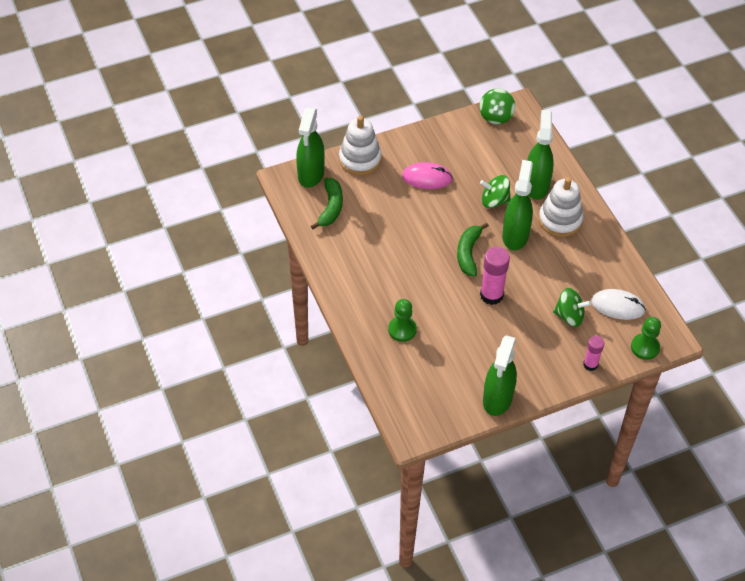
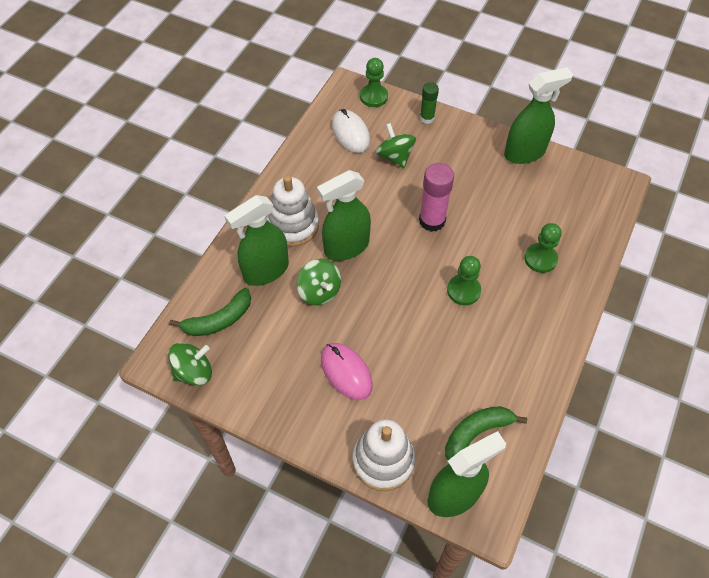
camera: 130 degrees left, 5 degrees up
green banana [457,222,489,276] -> green banana moved to [169,288,251,336]
pink glue stick [583,336,604,371] -> green glue stick [420,82,439,124]
none -> green pawn [447,256,481,305]

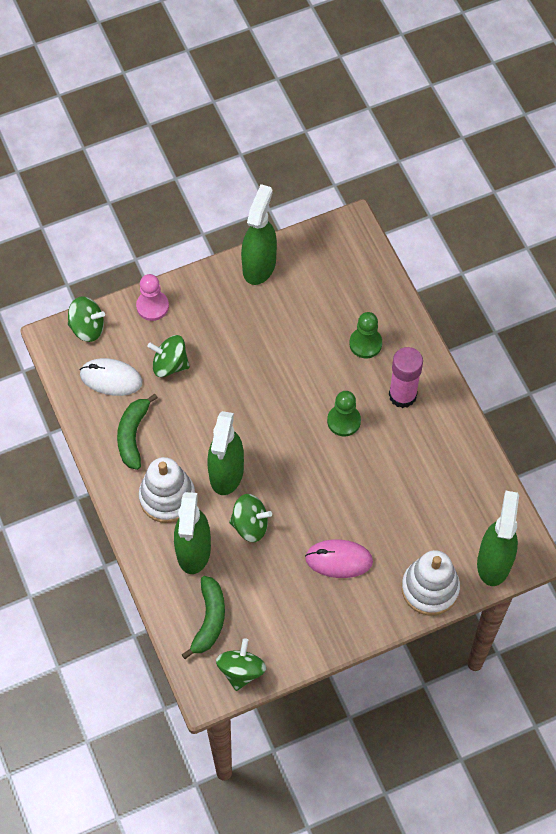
camera: 50 degrees left, 5 degrees up
green pawn [360,58,388,107] -> green spinning top [68,296,105,342]
pink glue stick [419,163,454,232] -> pink glue stick moved to [389,347,423,408]
green glue stick [420,82,439,124] -> pink pawn [136,274,169,321]
green banana [445,406,527,460] -> green banana moved to [117,394,158,470]

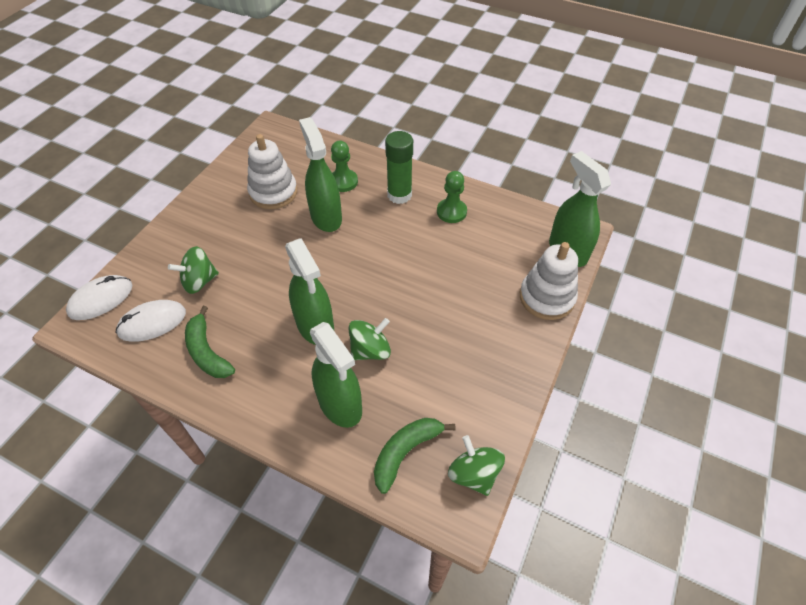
camera: 40 degrees left, 10 degrees down
green spinning top [68,296,105,342] -> white mouse [66,275,132,320]
pink pawn [136,274,169,321] -> none
white stacking toy [139,457,195,523] -> white stacking toy moved to [247,134,297,209]
green banana [181,576,225,659] -> green banana turned 105 degrees counterclockwise [374,418,456,494]
green spray bottle [241,184,277,285] -> green spray bottle moved to [299,117,342,232]
pink mouse [305,540,373,578] -> none
green pawn [327,391,361,436] -> green pawn moved to [437,171,467,223]
pink glue stick [389,347,423,408] -> green glue stick [385,131,413,204]

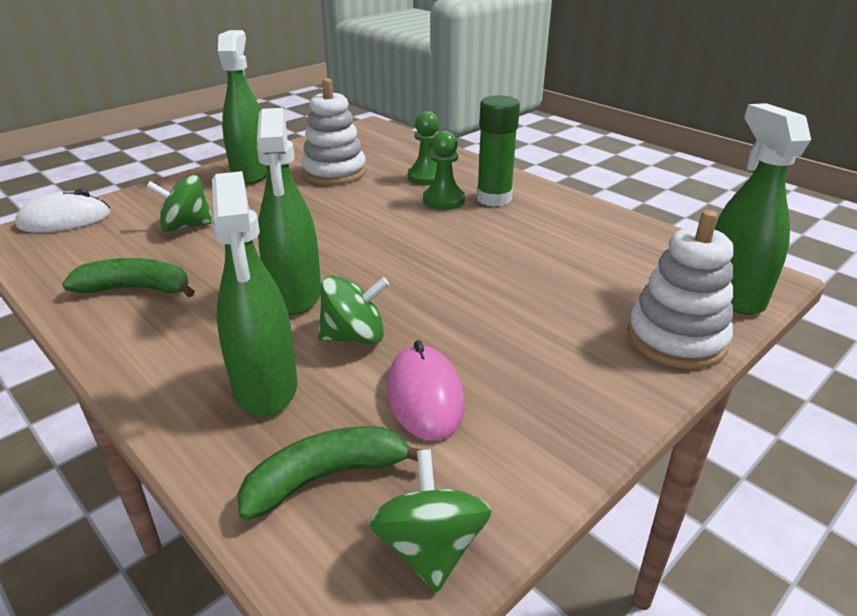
camera: 20 degrees right, 20 degrees down
white mouse [115,300,186,342] -> none
green banana [185,306,235,378] -> green banana turned 105 degrees clockwise [62,258,195,297]
green spray bottle [299,117,342,232] -> green spray bottle moved to [218,30,267,185]
green pawn [437,171,467,223] -> green pawn moved to [423,131,465,210]
none -> pink mouse [387,340,464,441]

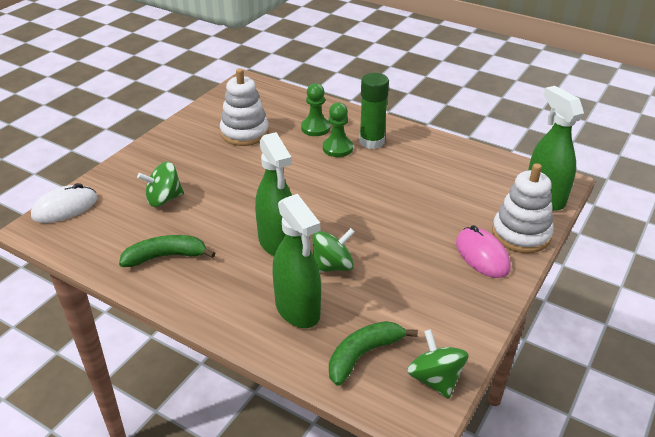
camera: 15 degrees left, 5 degrees up
green spray bottle [218,30,267,185] -> none
pink mouse [387,340,464,441] -> pink mouse moved to [456,225,510,278]

